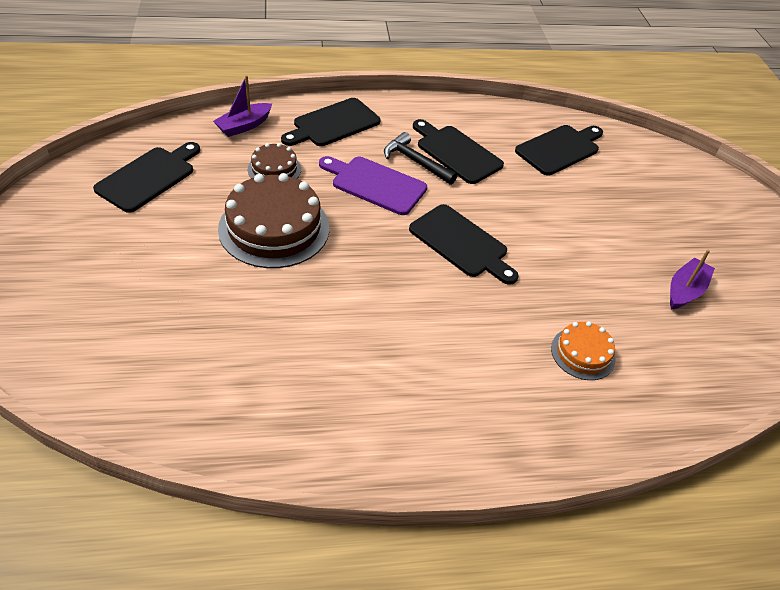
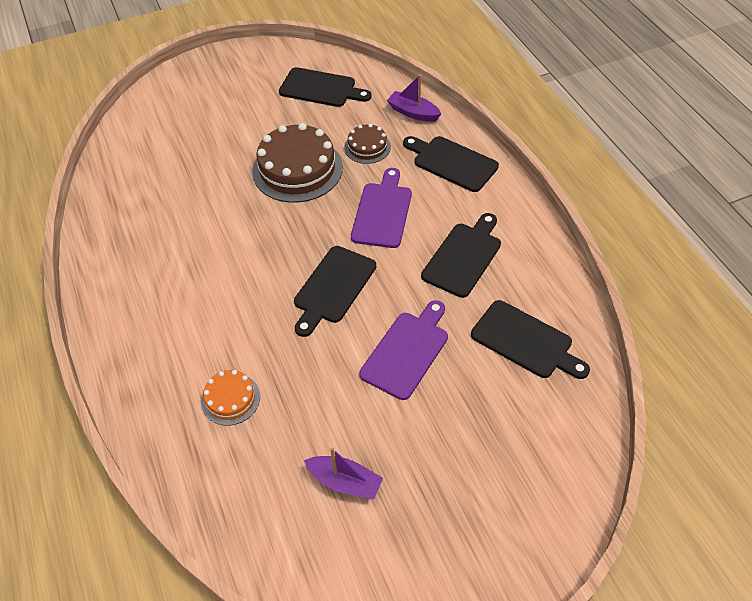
camera: 80 degrees right, 5 degrees up
black hammer [384,132,457,185] -> none
none -> purple cutting board [359,300,448,400]

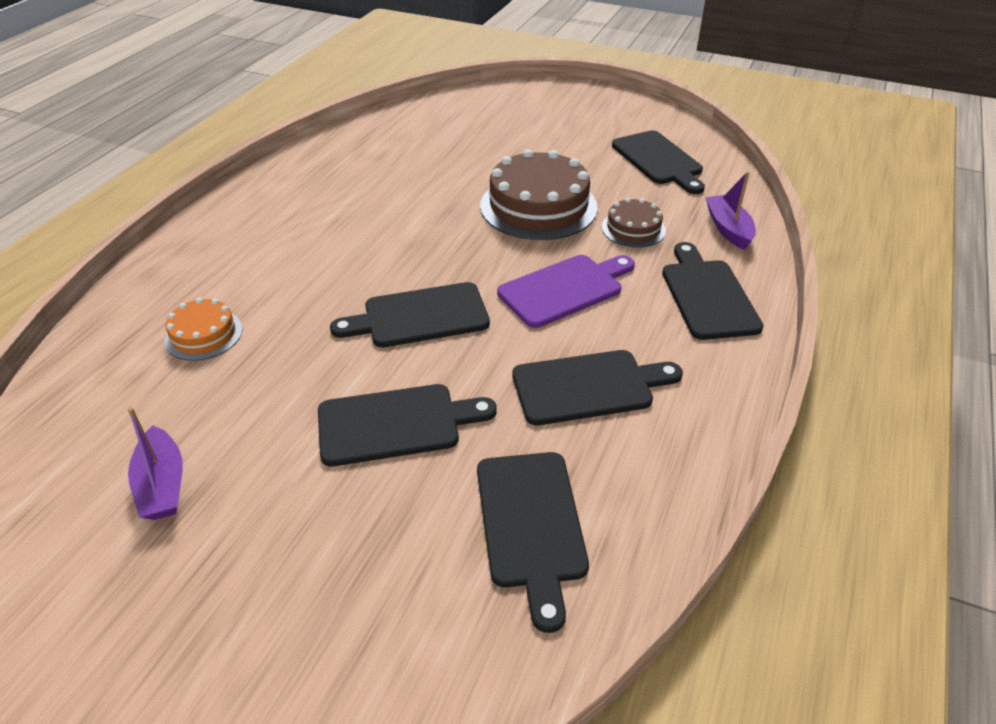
camera: 45 degrees right, 10 degrees down
purple cutting board [359,300,448,400] -> black cutting board [318,384,497,466]

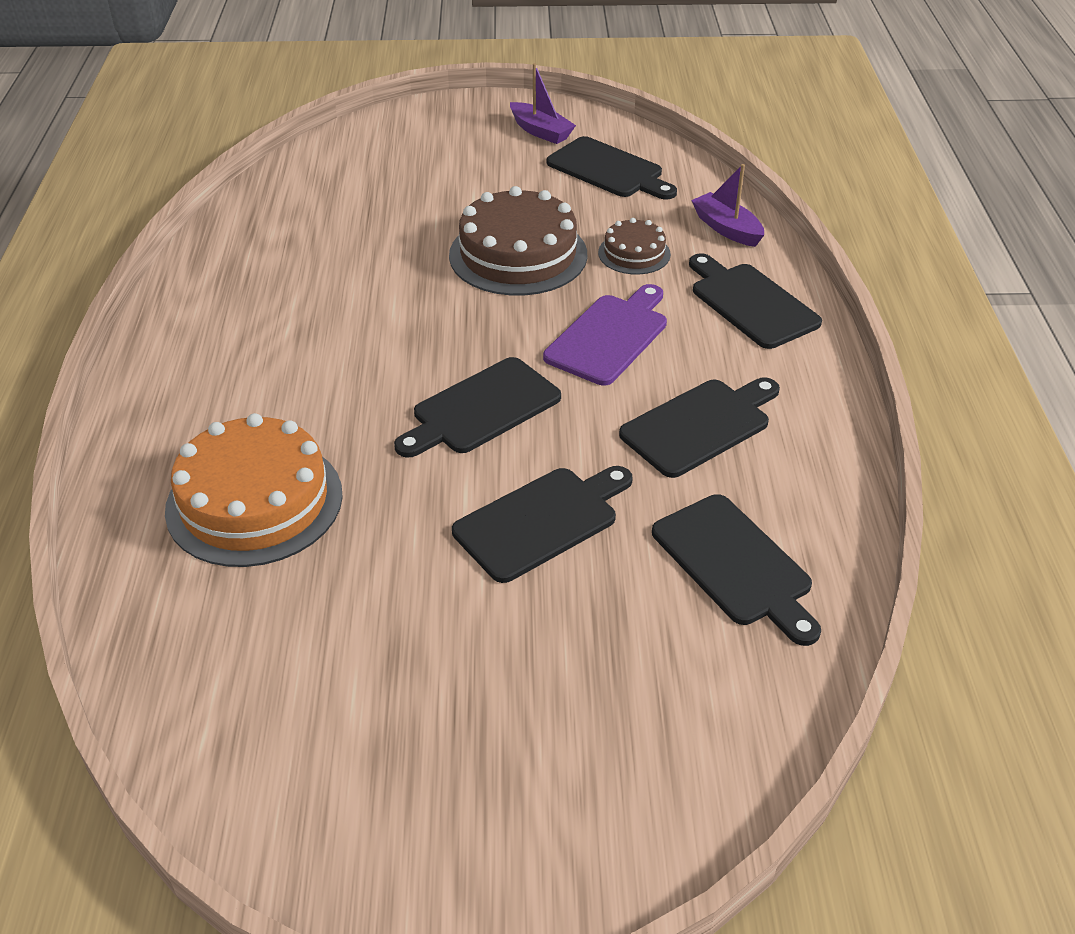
camera: 25 degrees left, 0 degrees up
purple boat [128,407,183,520] -> purple boat moved to [510,63,576,144]
orange cake [165,298,243,361] -> orange cake [165,413,343,567], size x1.91

